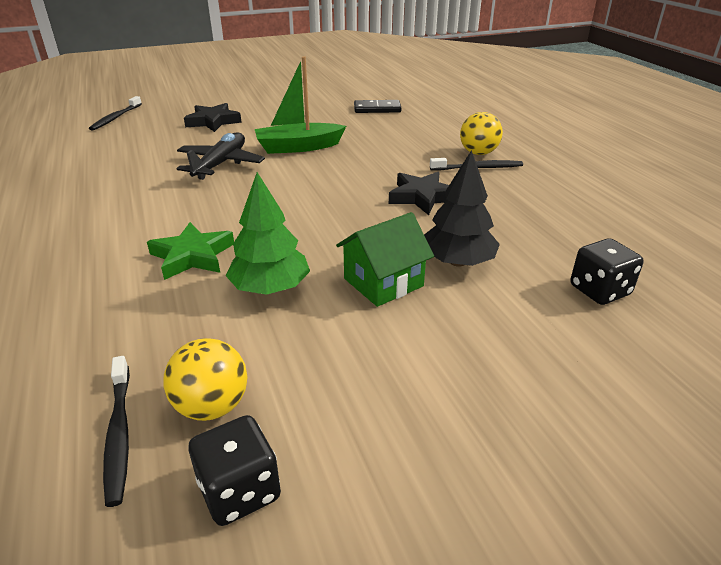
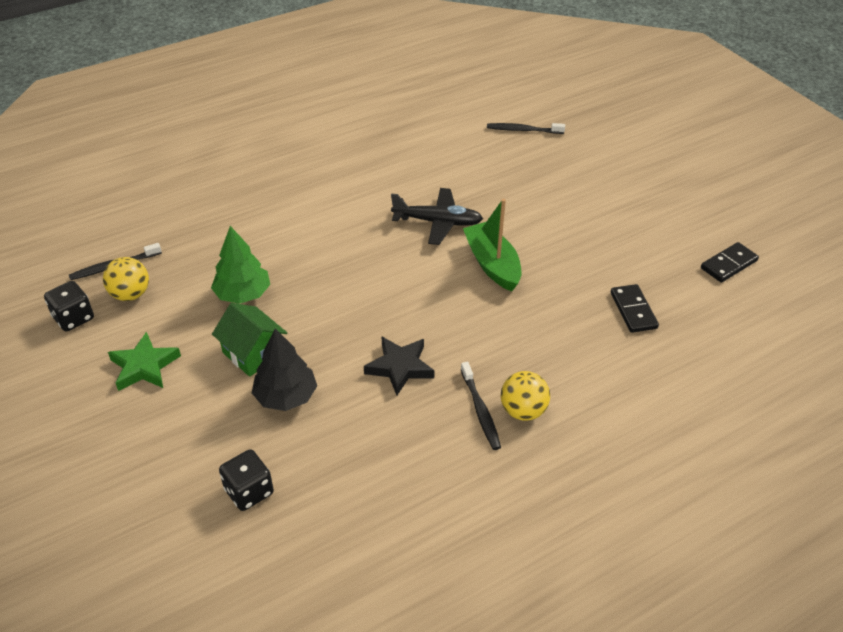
camera: 80 degrees right, 10 degrees up
green star [147,222,234,280] -> green star moved to [108,332,181,391]
black star [184,103,242,132] -> none
none -> black domino [701,242,759,283]

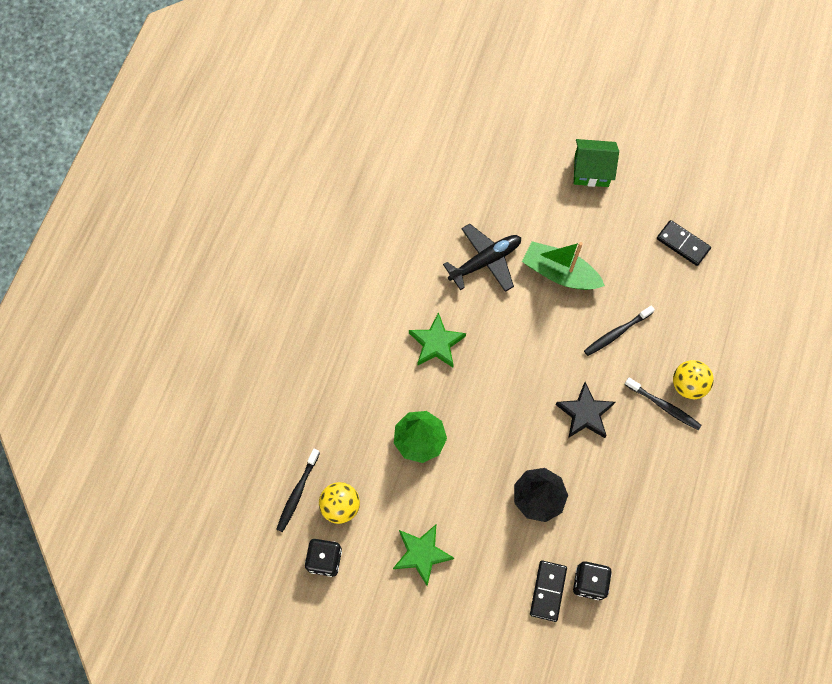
camera: 40 degrees left, 25 degrees up
green house [212,303,287,377] -> green house moved to [574,139,619,187]
black toothbrush [487,123,565,134] -> black toothbrush moved to [584,305,655,356]
black domino [701,242,759,283] -> black domino moved to [530,560,567,622]
none -> green star [409,312,466,367]

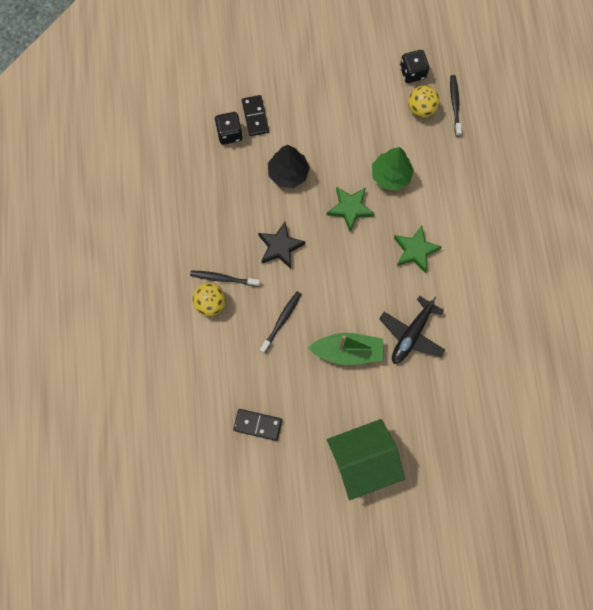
camera: 155 degrees right, 5 degrees up
green star [393,525,454,586] -> green star moved to [327,187,375,231]
green house [574,139,619,187] -> green house [327,419,405,500], size x1.52

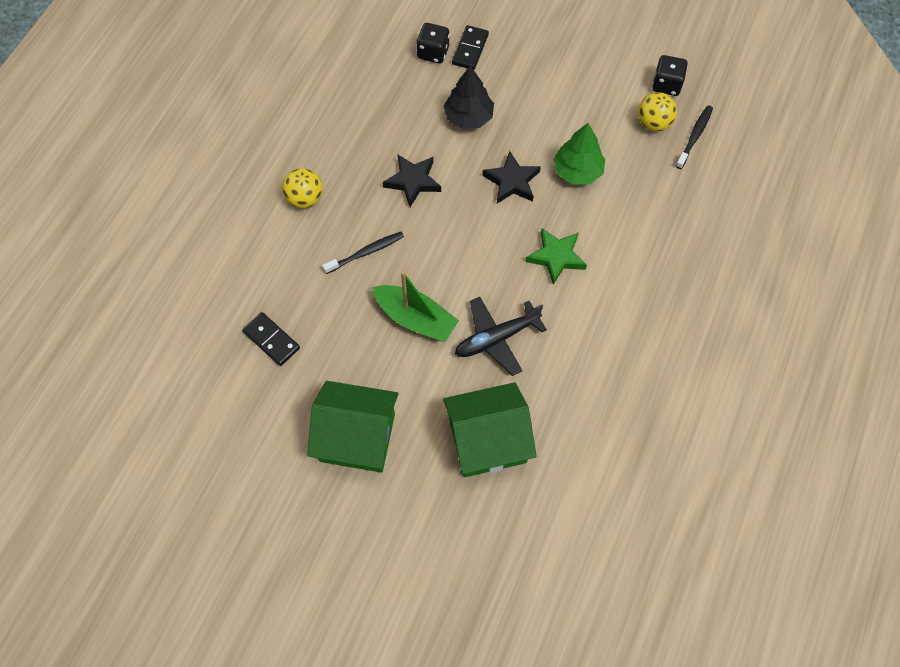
camera: 30 degrees right, 10 degrees down
black toothbrush [190,270,260,287] -> none
green star [327,187,375,231] -> black star [482,151,541,204]
none -> green house [443,382,537,477]

